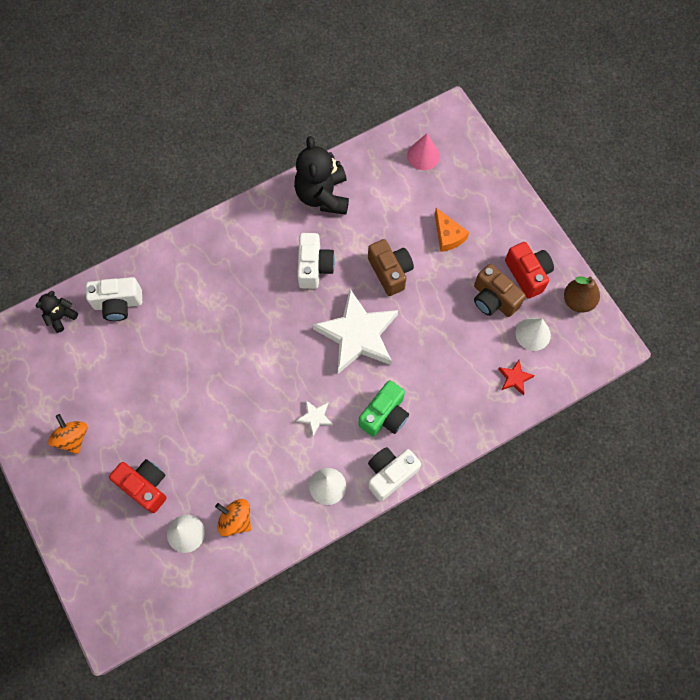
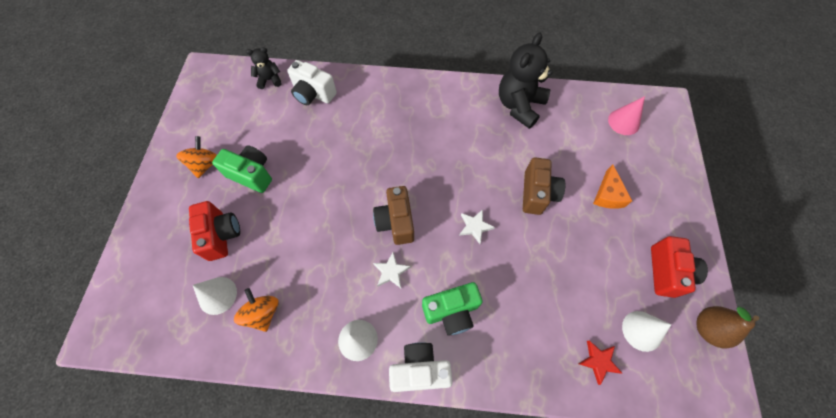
camera: 35 degrees right, 5 degrees down
white camera [297,233,335,289] -> none
white star [312,289,398,374] -> white star [459,209,495,244], size x0.41
brown camera [474,264,526,317] -> brown camera moved to [373,186,414,245]
none -> green camera [212,145,272,193]

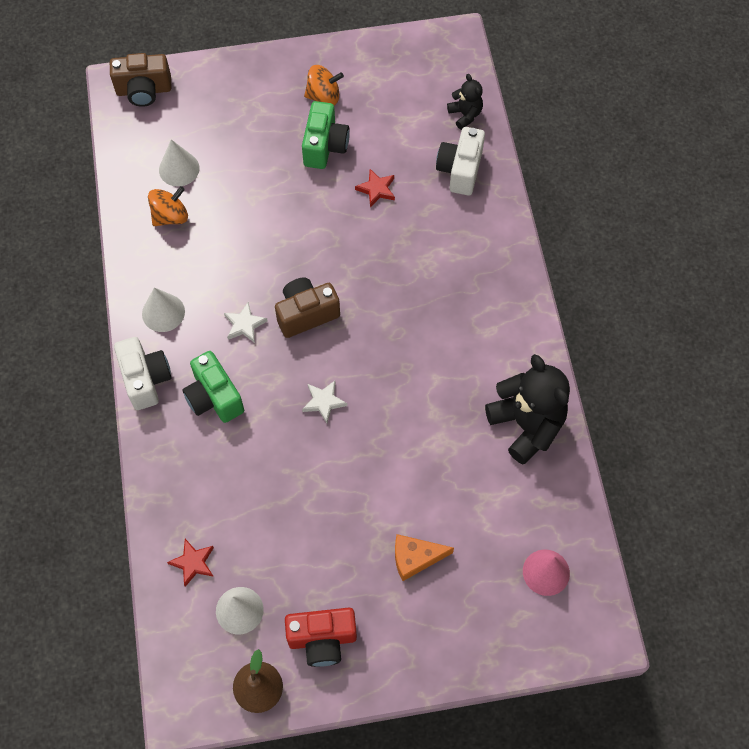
camera: 75 degrees right, 0 degrees up
red camera [189,201,240,261] -> none
black teddy bear [499,32,552,129] -> black teddy bear turned 45 degrees clockwise [485,354,570,464]
brown camera [523,157,565,215] -> brown camera moved to [110,53,172,107]
none -> red star [355,169,395,207]

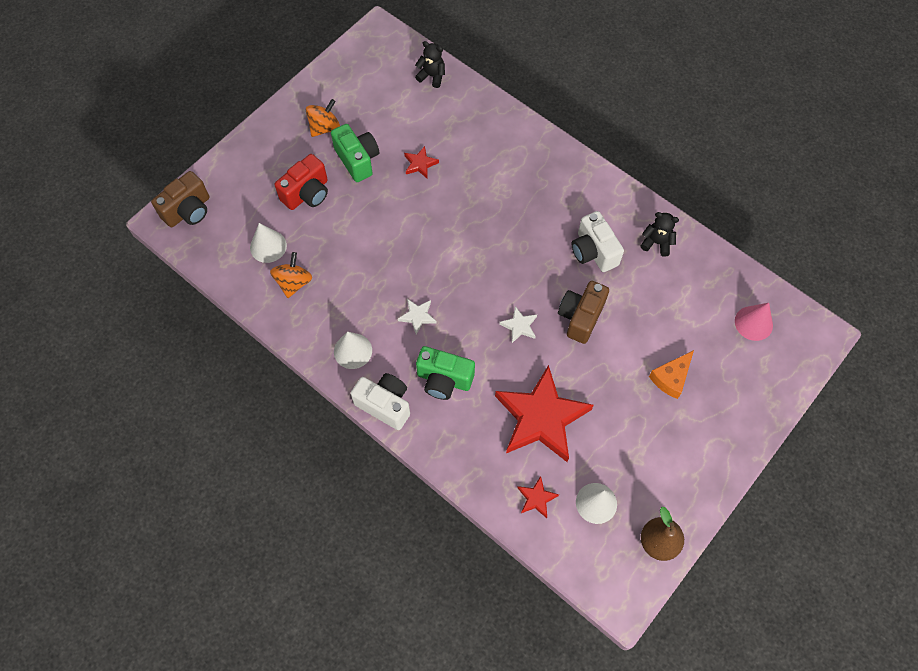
camera: 40 degrees left, 0 degrees up
brown camera [275,278,340,338] -> brown camera moved to [558,281,609,344]
red camera [285,608,357,667] -> red camera moved to [274,154,328,210]
white camera [436,127,485,195] -> white camera moved to [571,211,624,272]
black teddy bear [485,354,570,464] -> black teddy bear [640,212,679,257], size x0.51
none -> red star [495,365,594,462]

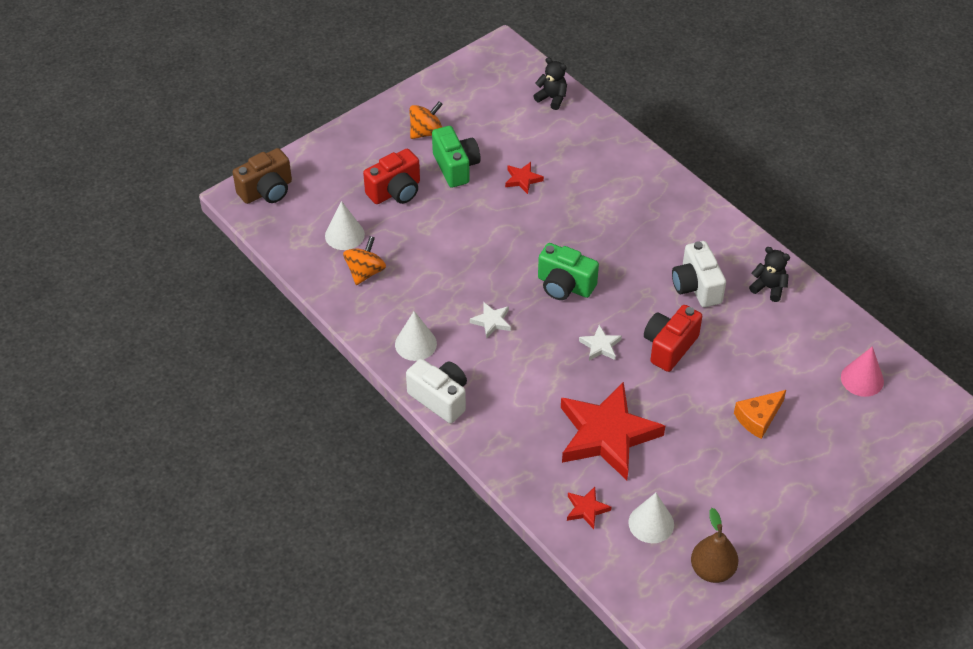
camera: 10 degrees right, 15 degrees down
green camera [416,346,475,400] -> green camera moved to [538,243,599,300]
brown camera [558,281,609,344] -> red camera [644,305,702,372]

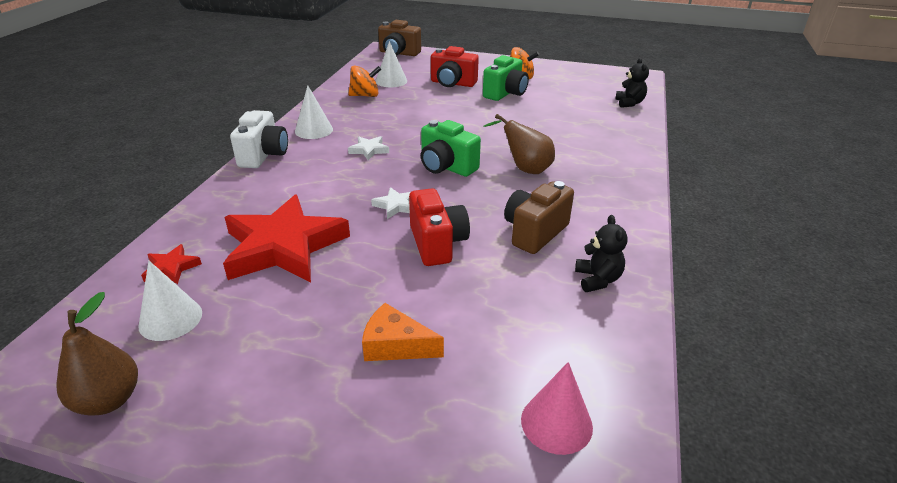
camera: 55 degrees right, 15 degrees down
red star [505,162,544,194] -> none
green camera [538,243,599,300] -> green camera turned 45 degrees counterclockwise [421,120,481,177]
red camera [644,305,702,372] -> red camera turned 75 degrees clockwise [409,188,470,266]
white camera [672,241,726,307] -> brown camera [504,181,574,254]
none -> brown pear [483,114,555,174]

